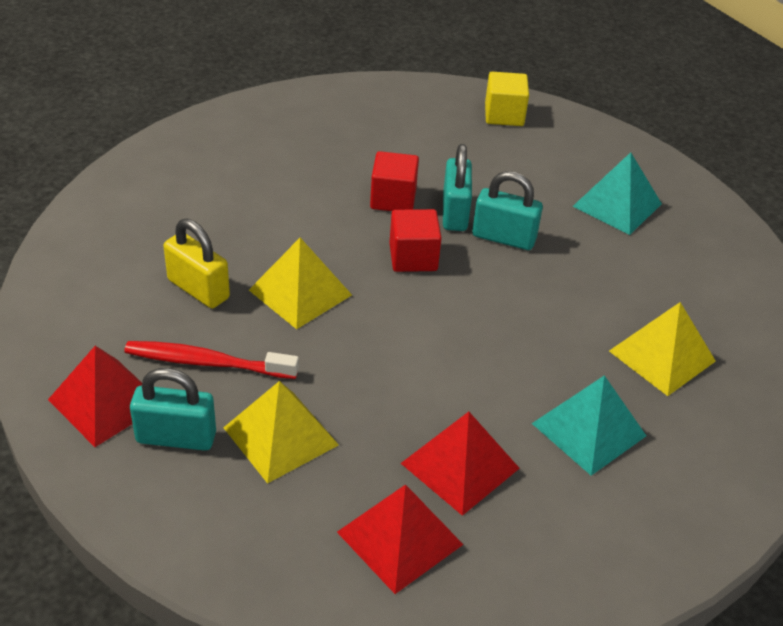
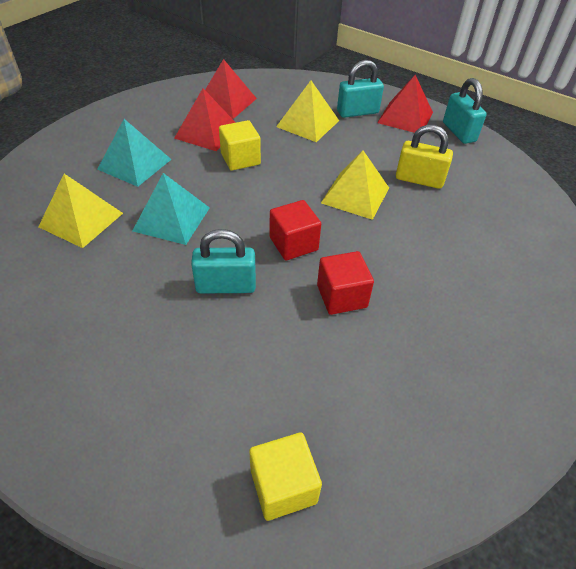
camera: 160 degrees right, 5 degrees up
red toothbrush [124,341,299,379] -> none
turquoise padlock [443,144,472,231] -> turquoise padlock moved to [443,78,487,144]
turquoise pyramid [572,152,662,235] -> turquoise pyramid moved to [132,173,210,245]
none -> yellow cube [219,120,261,171]

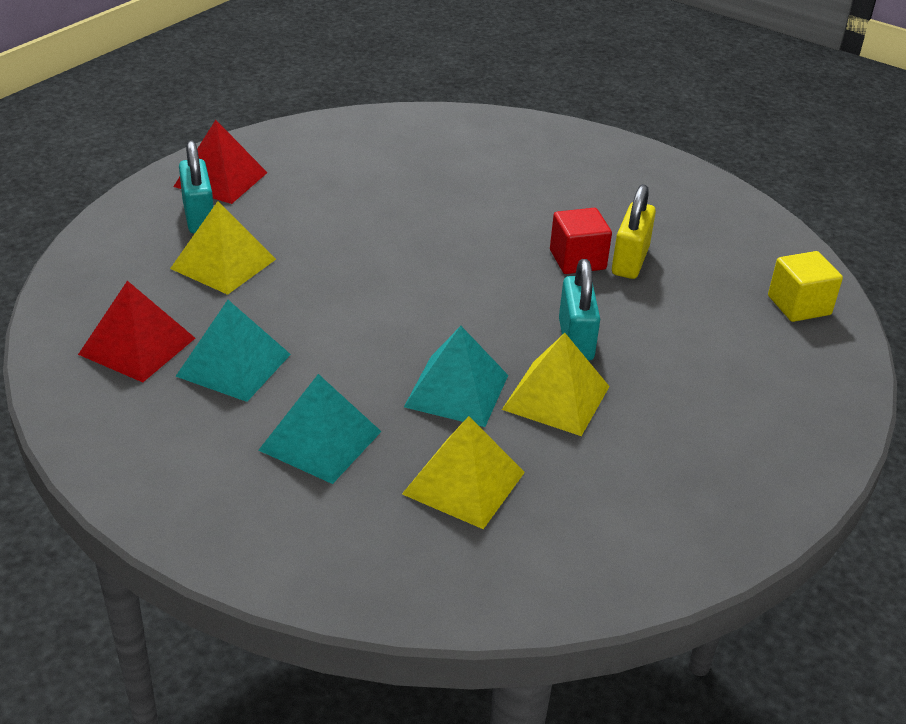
camera: 90 degrees left, 10 degrees down
red pyramid [174,88,236,151] -> turquoise pyramid [175,300,291,402]
yellow cube [219,120,261,171] -> none
red cube [270,200,321,261] -> none
yellow pyramid [321,150,389,220] -> yellow pyramid moved to [502,333,610,436]
yellow padlock [396,125,453,189] -> yellow padlock moved to [612,184,656,279]
turquoise padlock [443,78,487,144] -> none

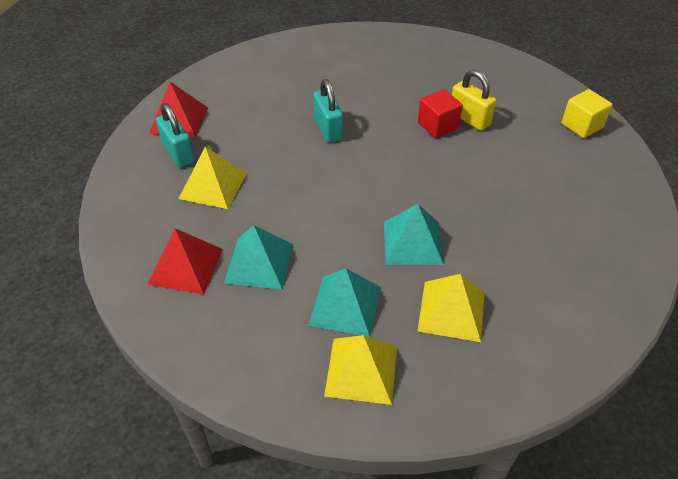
camera: 15 degrees left, 10 degrees up
yellow pyramid [502,333,610,436] -> yellow pyramid moved to [324,335,397,405]
turquoise padlock [559,259,600,361] -> turquoise padlock moved to [313,79,343,143]
yellow padlock [612,184,656,279] -> yellow padlock turned 45 degrees counterclockwise [452,70,496,130]

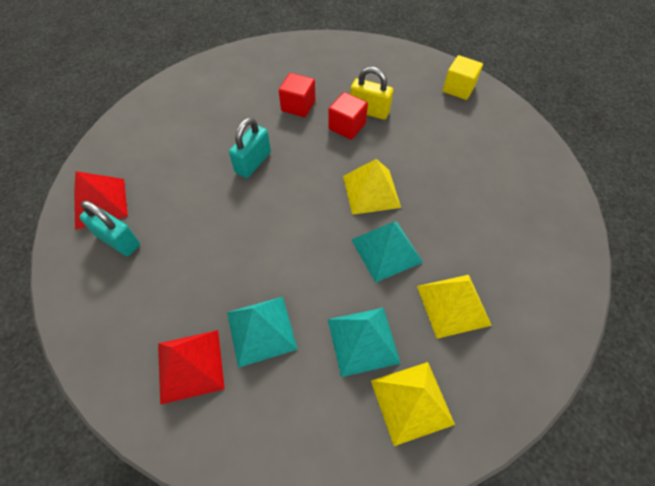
camera: 25 degrees left, 10 degrees up
yellow pyramid [179,147,247,209] -> yellow pyramid moved to [343,159,401,215]
turquoise padlock [313,79,343,143] -> turquoise padlock turned 75 degrees clockwise [229,117,271,178]
none -> red cube [279,73,316,117]

